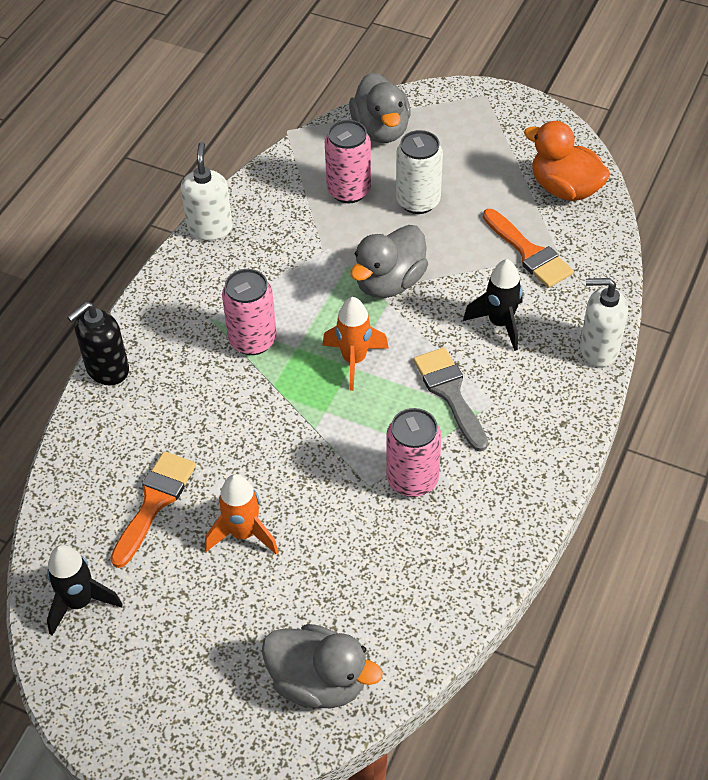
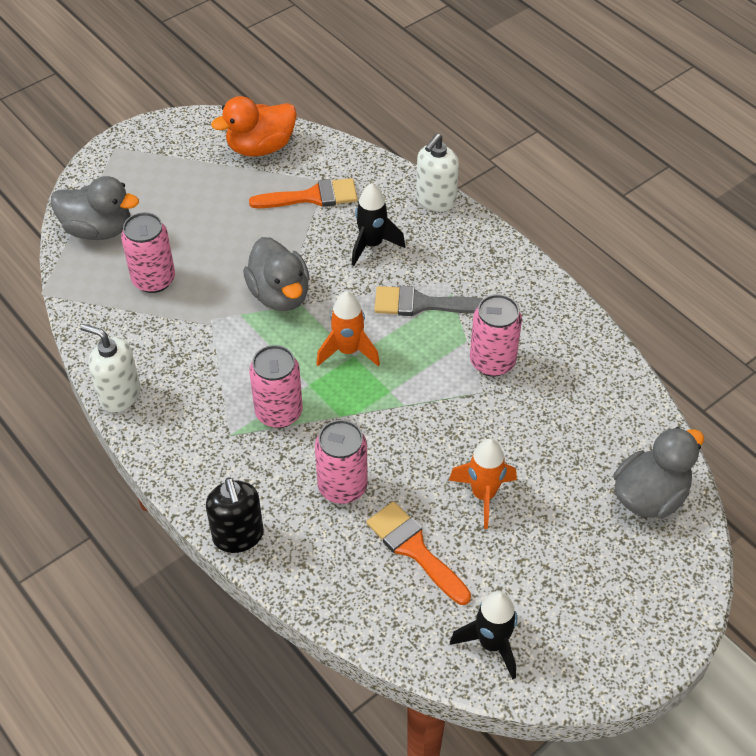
camera: 65 degrees left, 0 degrees up
white can [396,130,443,214] -> none
none -> pink can [315,420,368,504]

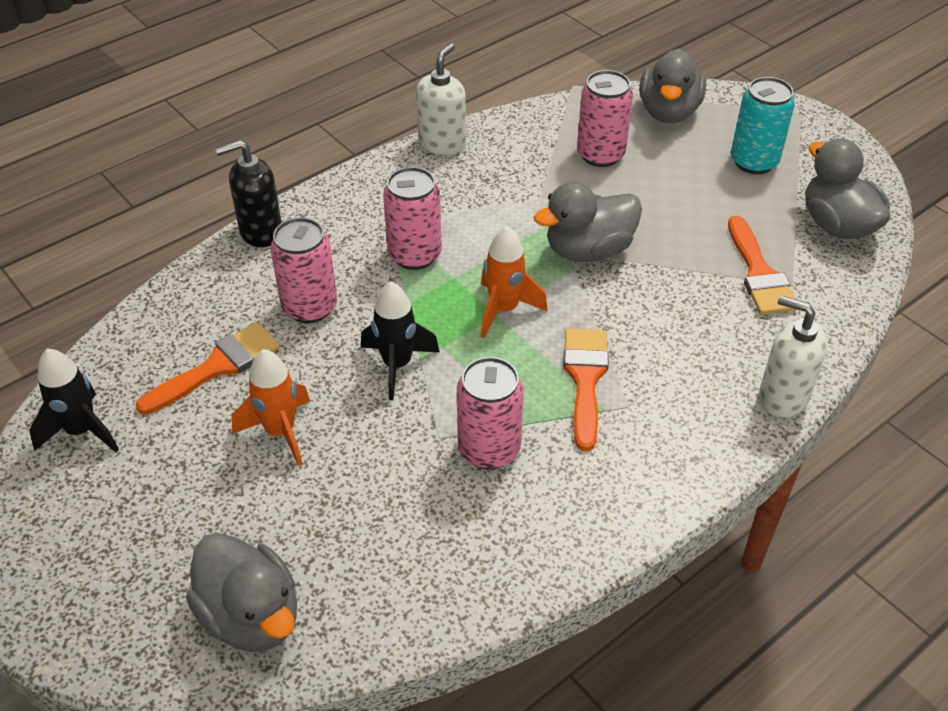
camera: 90 degrees right, 5 degrees down
orange duck [211,96,297,157] -> grey duck [805,139,890,239]
black rocket [352,183,405,266] -> black rocket moved to [361,282,440,400]
grey brush [374,286,483,316] -> orange brush [563,328,609,451]
none -> turquoise can [731,77,795,174]

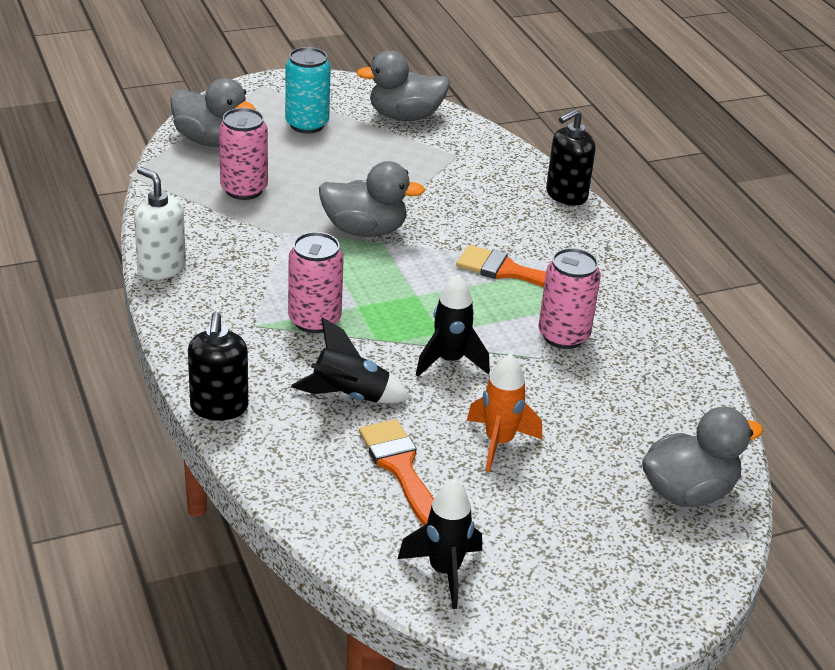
camera: 75 degrees left, 10 degrees down
pink can [270,217,337,323] -> black rocket [291,317,410,403]
orange rocket [481,226,548,338] -> none
grey duck [534,182,642,262] -> grey duck turned 75 degrees counterclockwise [319,161,425,237]
orange brush [728,216,797,315] -> none
white soap dispenser [759,296,828,418] -> black soap dispenser [546,108,596,206]

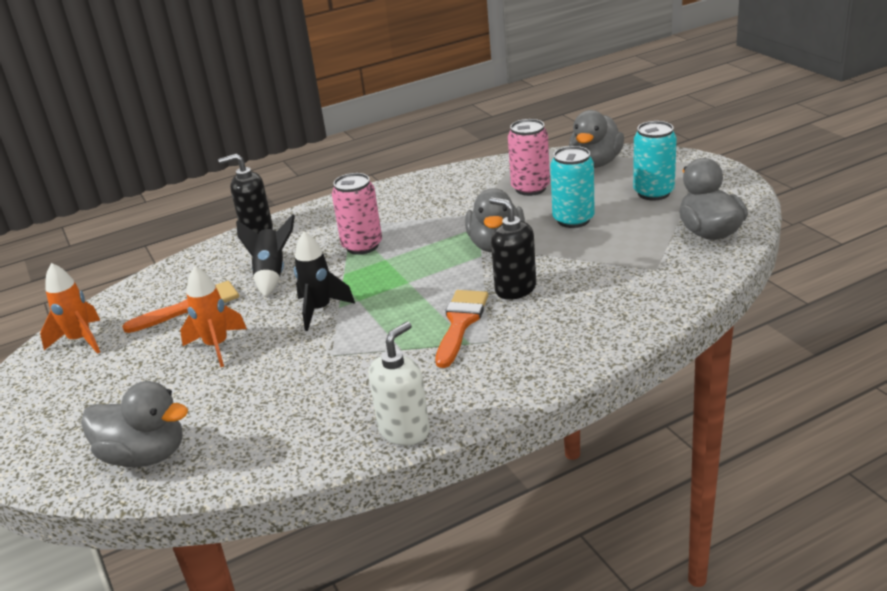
camera: 90 degrees right, 5 degrees down
white soap dispenser [134,167,186,280] -> white soap dispenser moved to [369,322,430,446]
black rocket [398,479,482,609] -> orange rocket [40,263,100,354]
pink can [539,248,601,349] -> none
black soap dispenser [546,108,596,206] -> black soap dispenser moved to [489,197,536,300]
grey duck [642,407,763,507] -> grey duck turned 45 degrees counterclockwise [81,381,188,467]
none -> turquoise can [550,146,595,228]

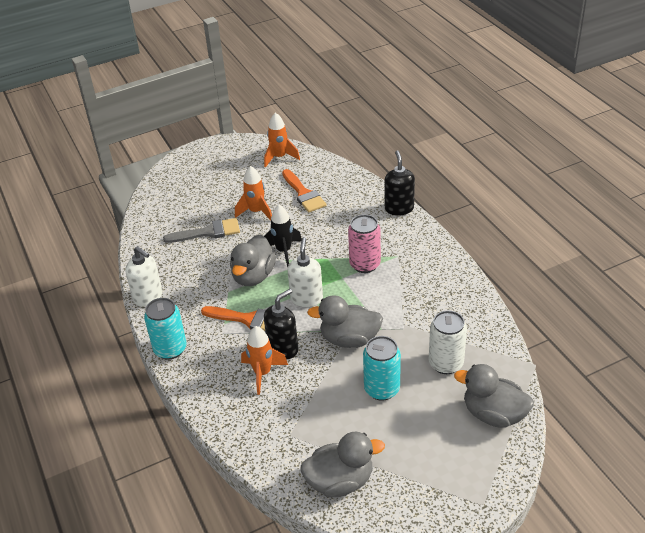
camera: 90 degrees right, 10 degrees up
grey duck [81,381,188,467] -> grey duck moved to [230,235,276,286]
black rocket [236,214,295,297] -> none
pink can [508,119,550,196] -> white can [429,310,467,374]
turquoise can [633,121,677,201] -> turquoise can moved to [144,298,187,360]
none -> grey brush [163,218,240,243]
none -> orange rocket [241,326,288,395]
none -> white soap dispenser [287,237,323,307]

